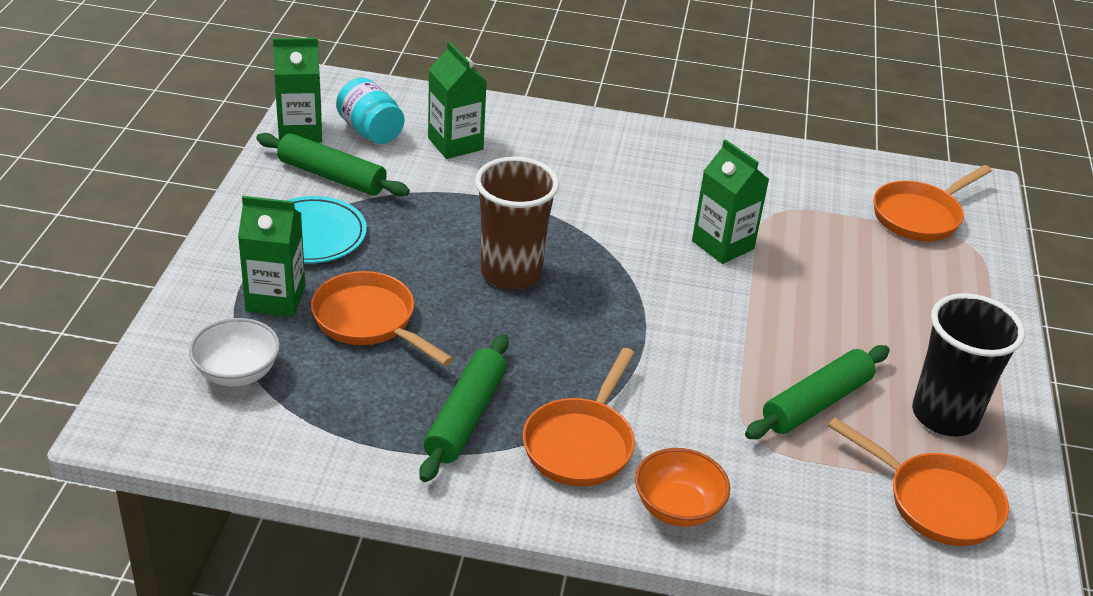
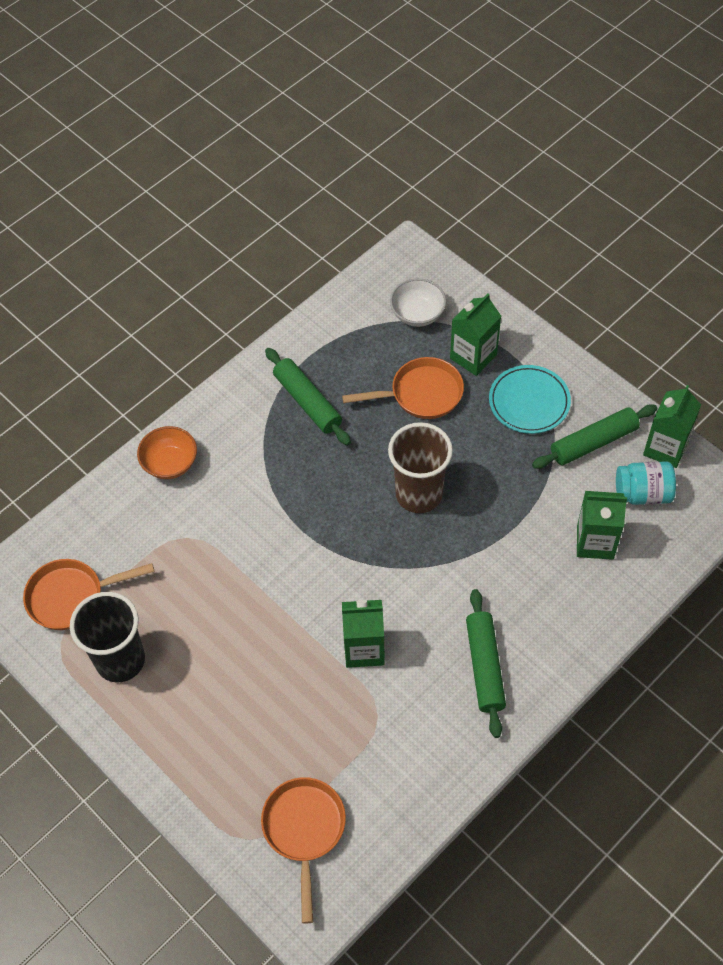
camera: 130 degrees right, 20 degrees up
orange pan [523,348,635,486] -> none
green rolling pin [745,345,890,439] -> green rolling pin moved to [466,589,506,738]

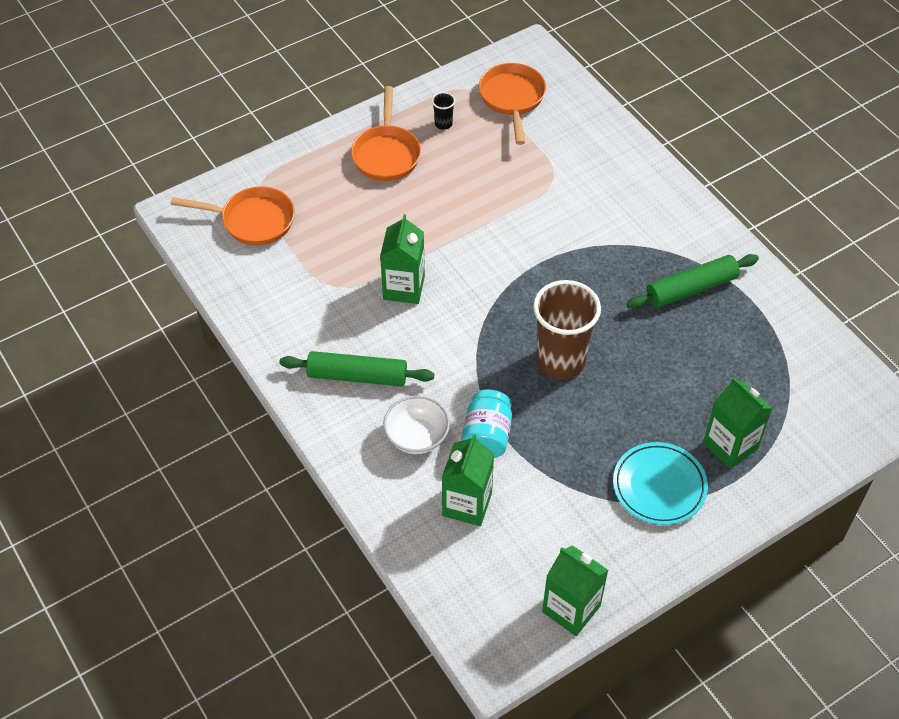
camera: 100 degrees right, 5 degrees down
black cup [70,592,145,682] -> black cup [432,92,455,130], size x0.41
orange bowl [137,426,197,479] -> none
orange pan [342,357,464,419] -> orange pan moved to [351,86,421,181]
white bowl [390,278,446,327] -> white bowl moved to [383,396,450,454]
green rolling pin [532,404,657,469] -> none
turquoise jar [616,461,676,505] -> turquoise jar moved to [461,390,512,458]

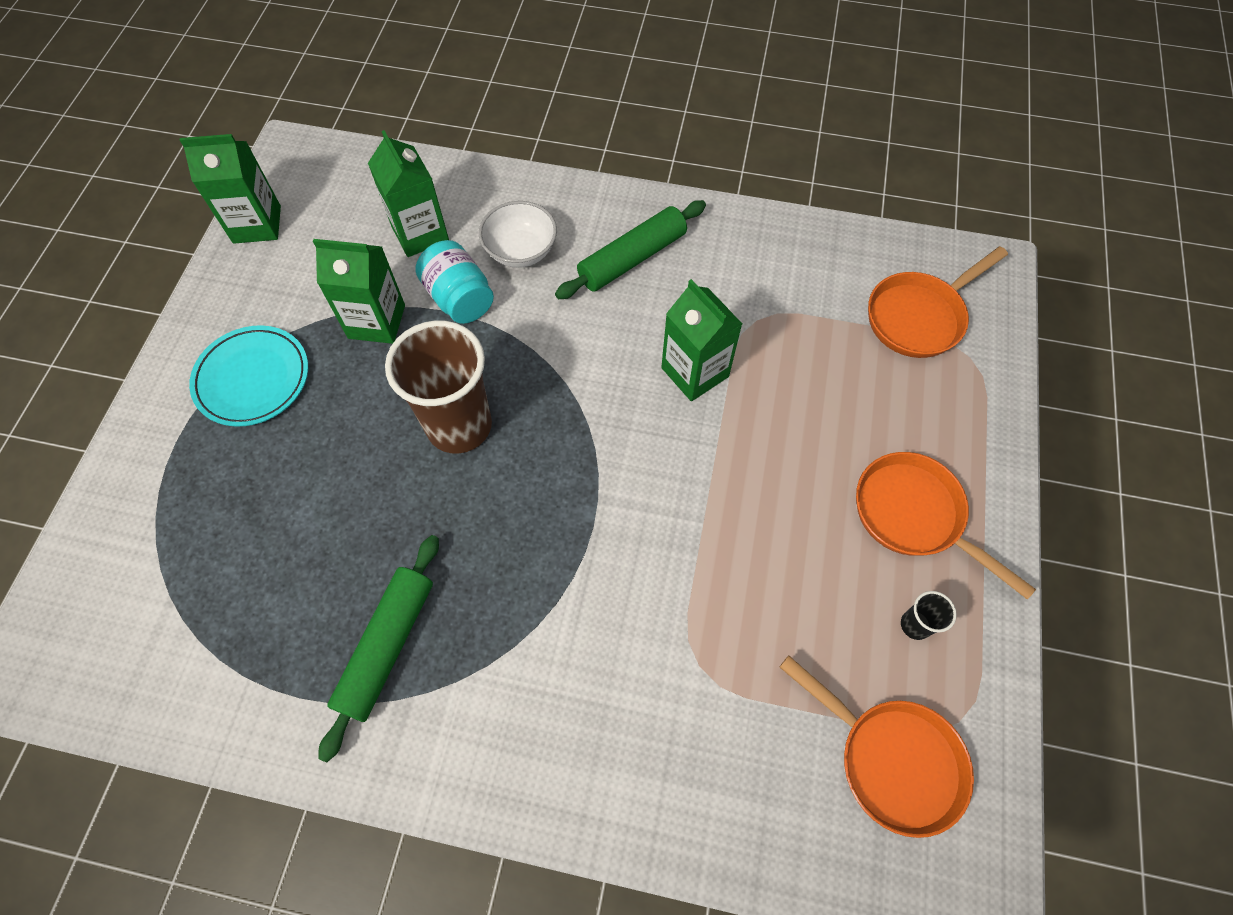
camera: 135 degrees right, 10 degrees up
green carton [703,377,773,469] -> green carton moved to [313,239,405,344]

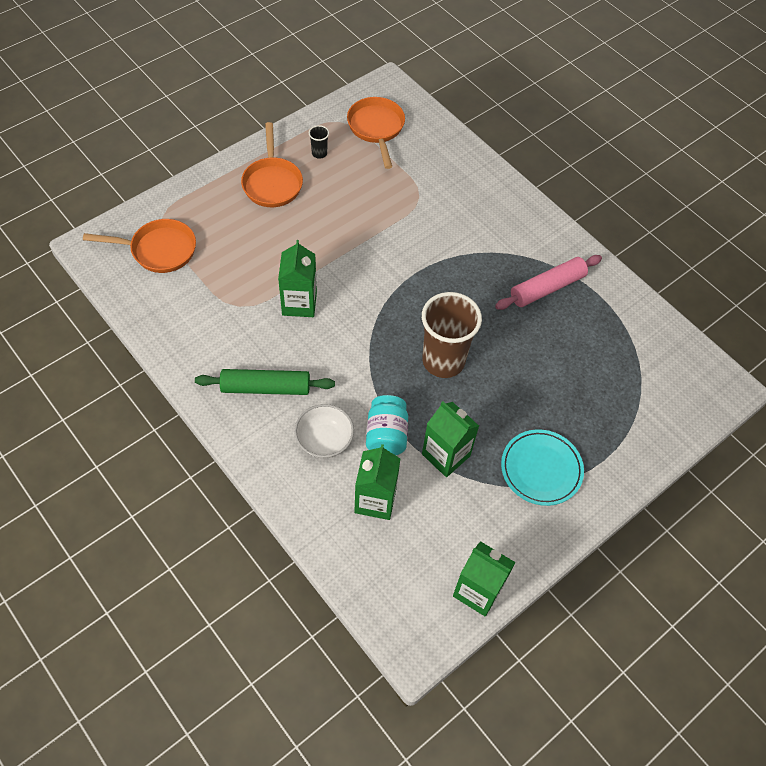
camera: 145 degrees left, 5 degrees down
green rolling pin [318,535,439,762] -> pink rolling pin [495,255,602,310]

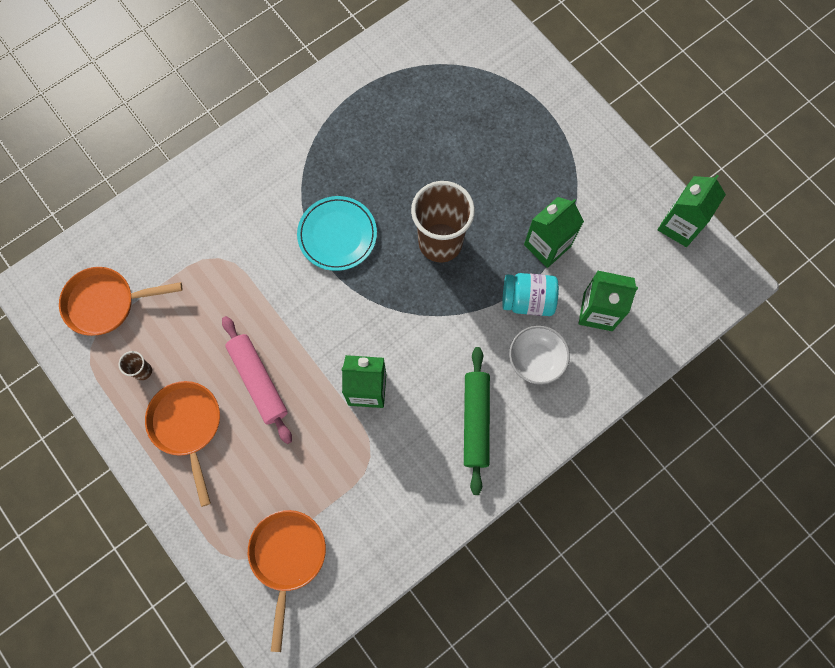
camera: 85 degrees left, 15 degrees up
orange pan [241,122,303,207] -> orange pan turned 105 degrees counterclockwise [145,381,220,507]
black cup [309,125,329,159] -> brown cup [119,351,152,380]
pink rolling pin [495,255,602,310] -> pink rolling pin moved to [222,316,292,444]
turquoise plate [501,429,584,506] -> turquoise plate moved to [297,196,377,271]

